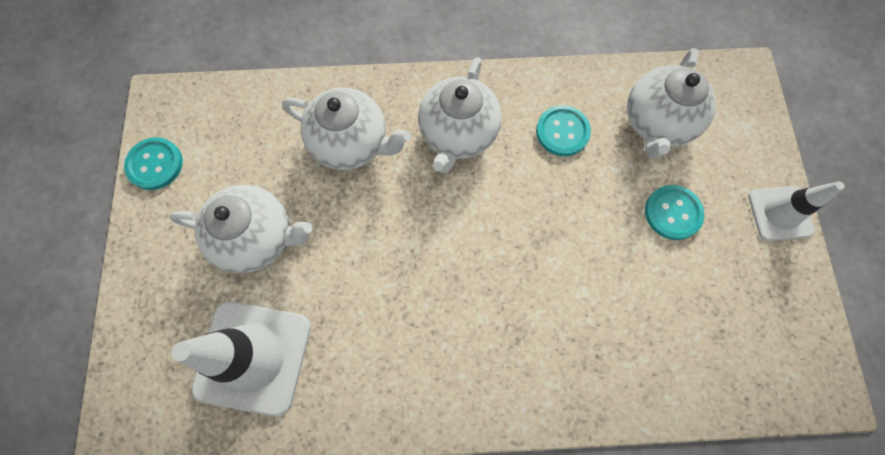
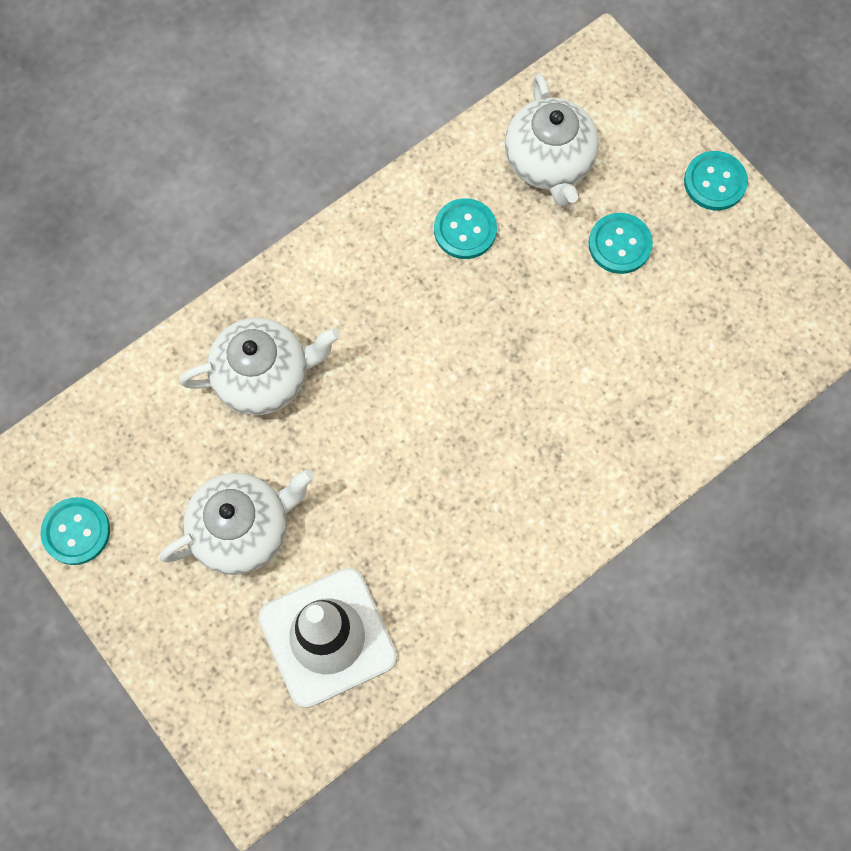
camera: 35 degrees left, 0 degrees up
white teapot [418,57,502,173] -> none
white traffic cone [748,181,845,241] -> turquoise button [684,151,748,210]

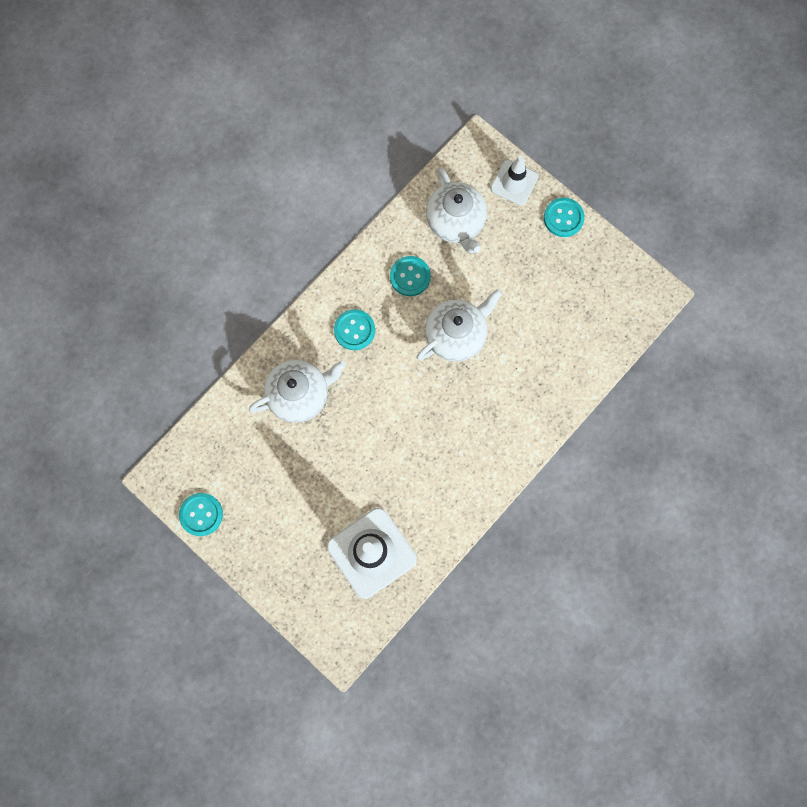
camera: 10 degrees left, 5 degrees up
white teapot [160,469,314,575] -> white teapot moved to [417,289,503,362]
turquoise button [588,213,653,274] -> turquoise button moved to [334,309,375,350]
none -> white traffic cone [491,155,538,205]

